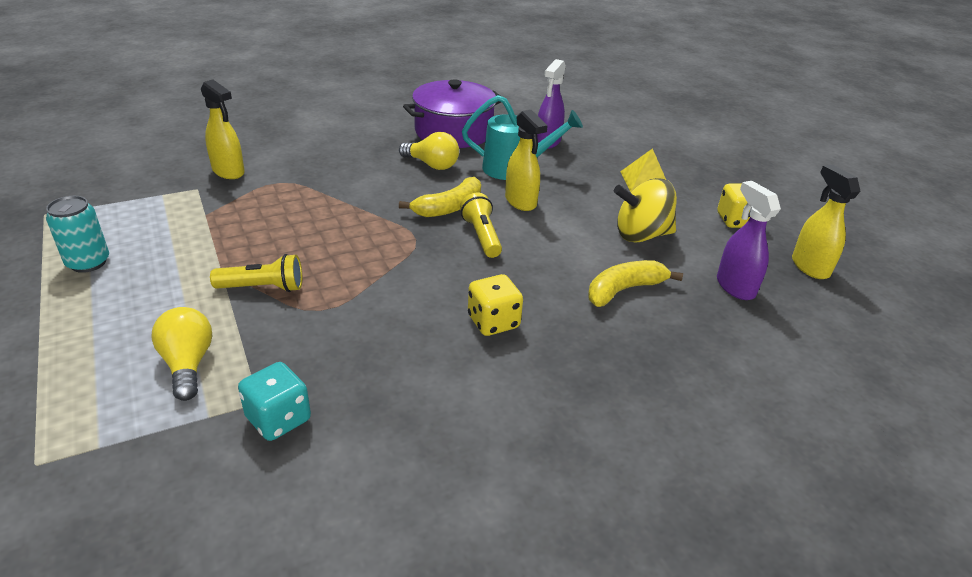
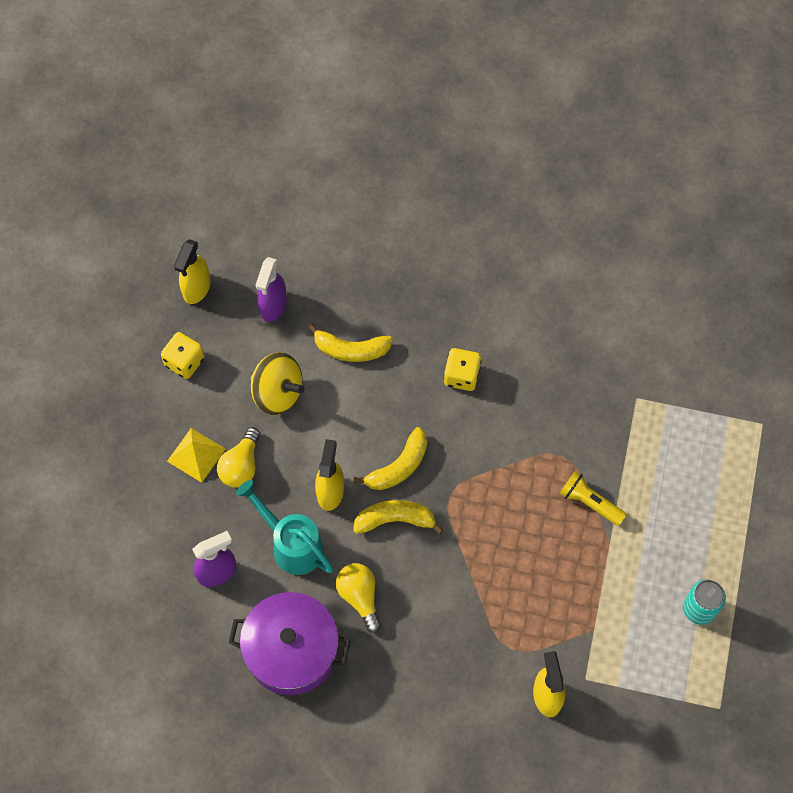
camera: 140 degrees left, 30 degrees up
yellow light bulb [152,307,212,401] -> yellow light bulb moved to [217,427,261,488]
turquoise dice [238,362,311,441] -> none
yellow flashlight [460,193,502,258] -> yellow banana [354,427,427,490]

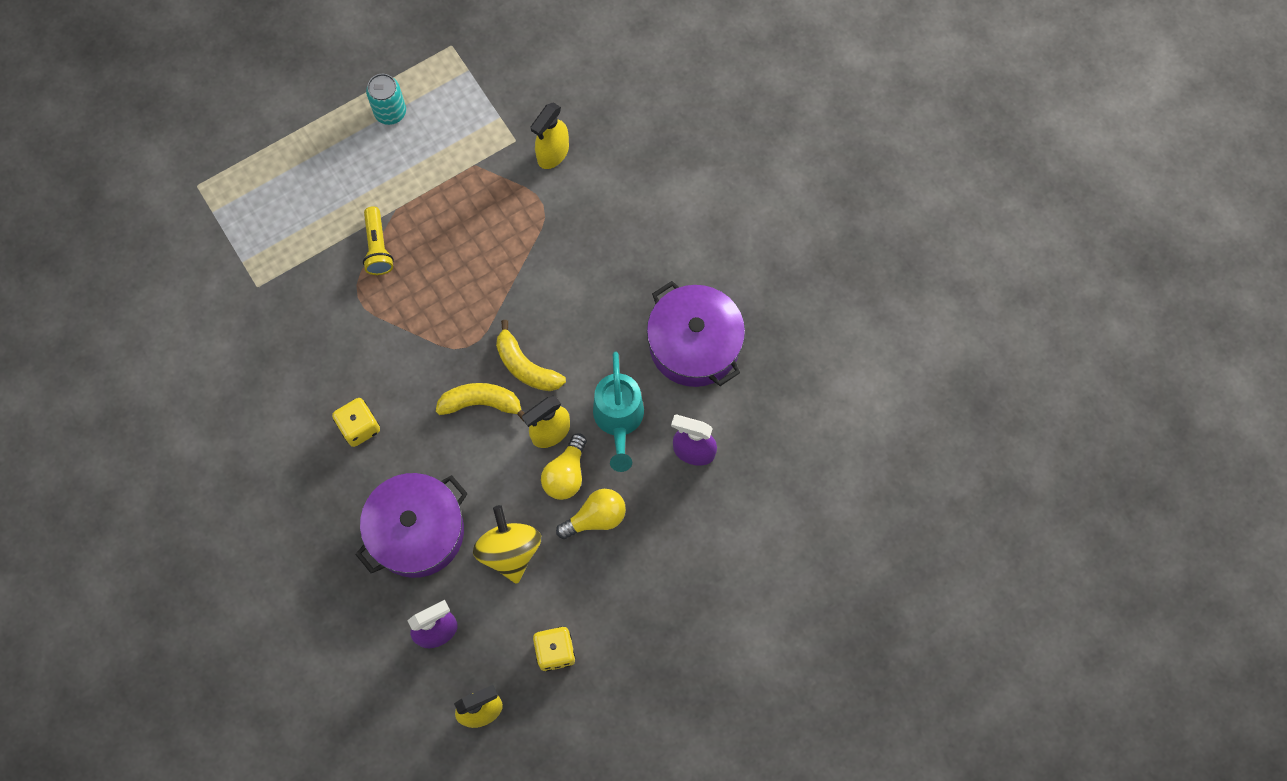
camera: 135 degrees left, 5 degrees up
yellow pyramid [167,428,226,483] -> none
yellow banana [308,323,393,362] -> purple pot [355,473,468,578]
yellow light bulb [336,563,382,633] -> yellow light bulb moved to [541,433,587,500]

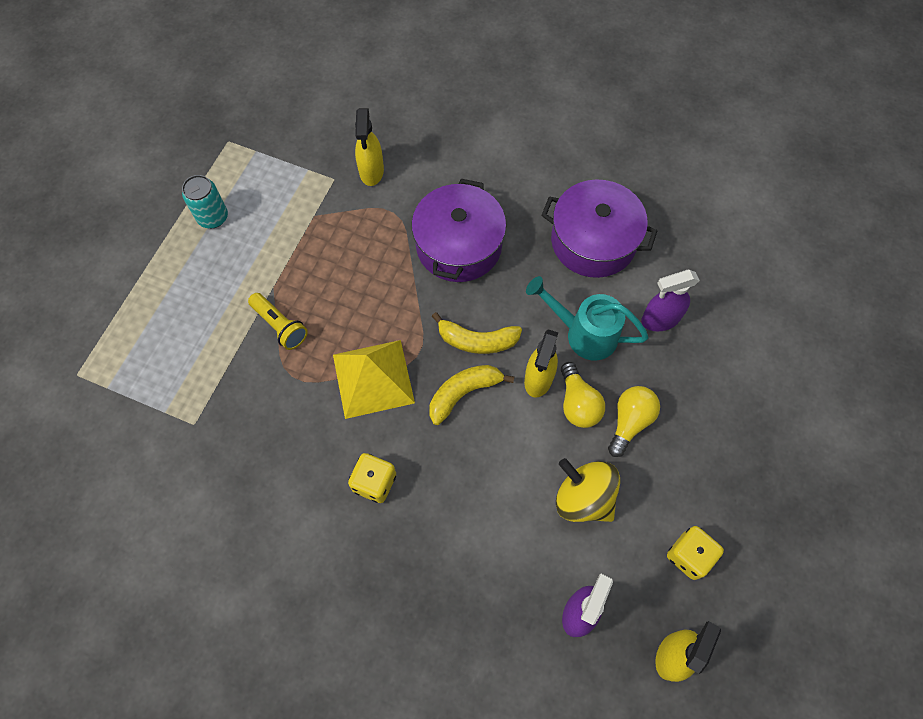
camera: 35 degrees left, 5 degrees down
purple pot [355,473,468,578] -> purple pot moved to [412,179,506,282]
turquoise watering can [593,352,644,472] -> turquoise watering can turned 150 degrees clockwise [526,276,649,361]
none -> yellow pyramid [333,340,415,419]

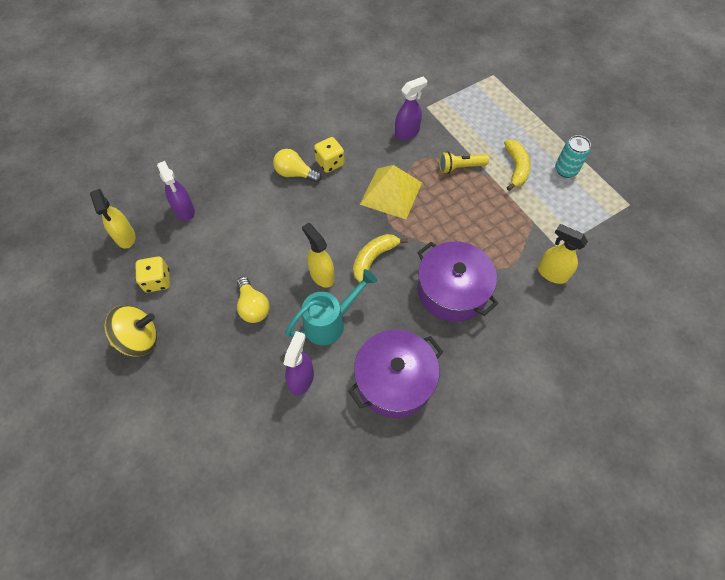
camera: 125 degrees right, 5 degrees down
yellow banana [429,365,514,425] -> yellow banana moved to [504,140,531,191]
yellow spinning top [556,458,620,522] -> yellow spinning top moved to [105,305,157,357]
yellow light bulb [561,362,605,428] -> yellow light bulb moved to [273,149,321,182]
none -> purple spray bottle [395,76,428,140]

